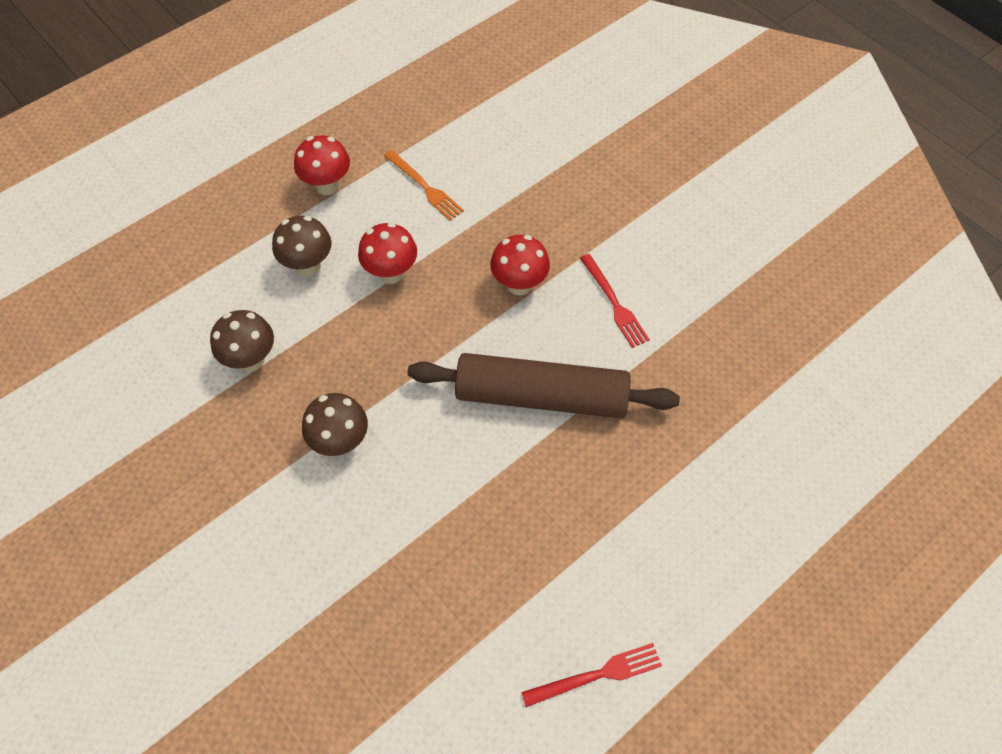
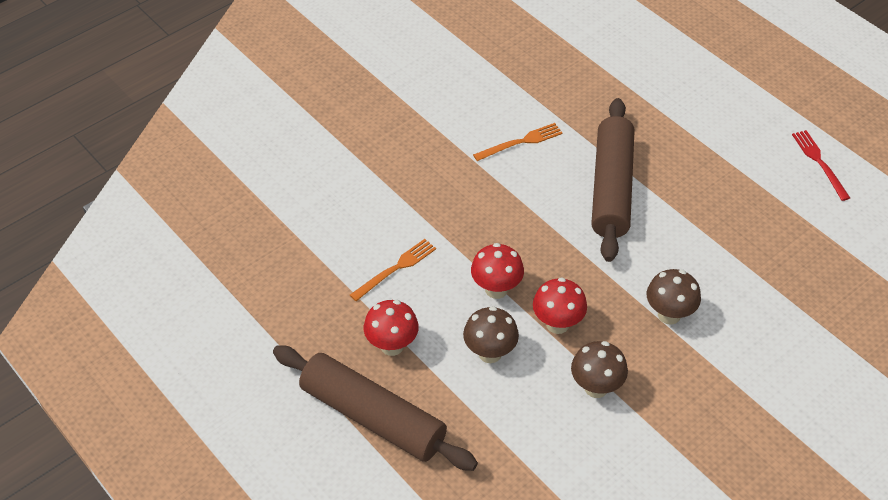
camera: 90 degrees left, 10 degrees down
red mushroom [490,235,550,295] -> red mushroom moved to [533,278,587,334]
red fork [580,254,650,348] -> orange fork [473,123,563,161]
none -> brown rolling pin [273,345,478,471]

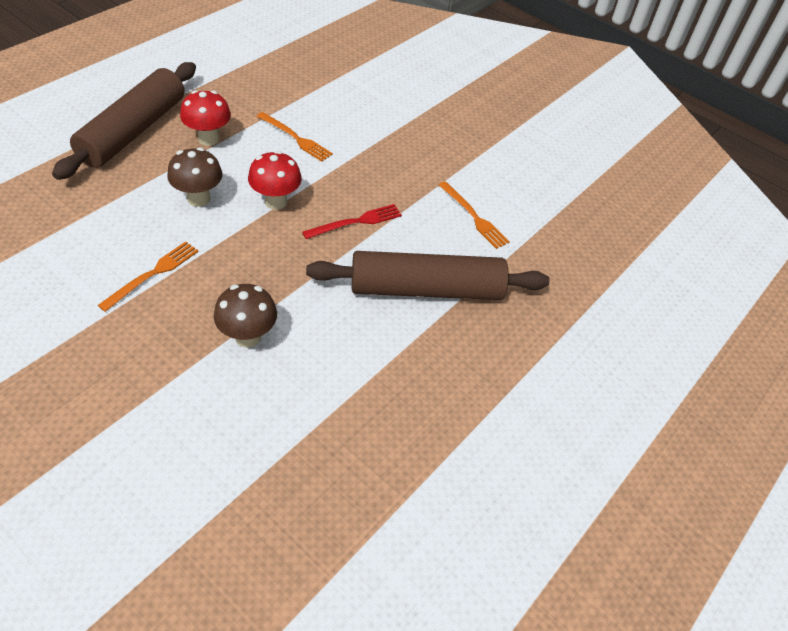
camera: 75 degrees right, 0 degrees up
red mushroom [533,278,587,334] -> none
brown mushroom [571,341,628,398] -> orange fork [98,241,199,312]
red fork [792,130,850,201] -> red fork moved to [302,204,402,239]

